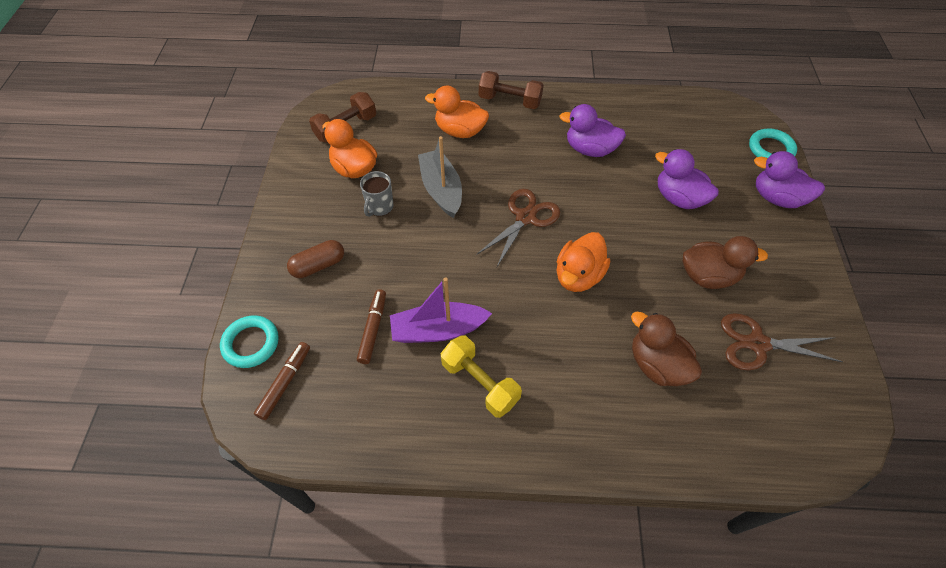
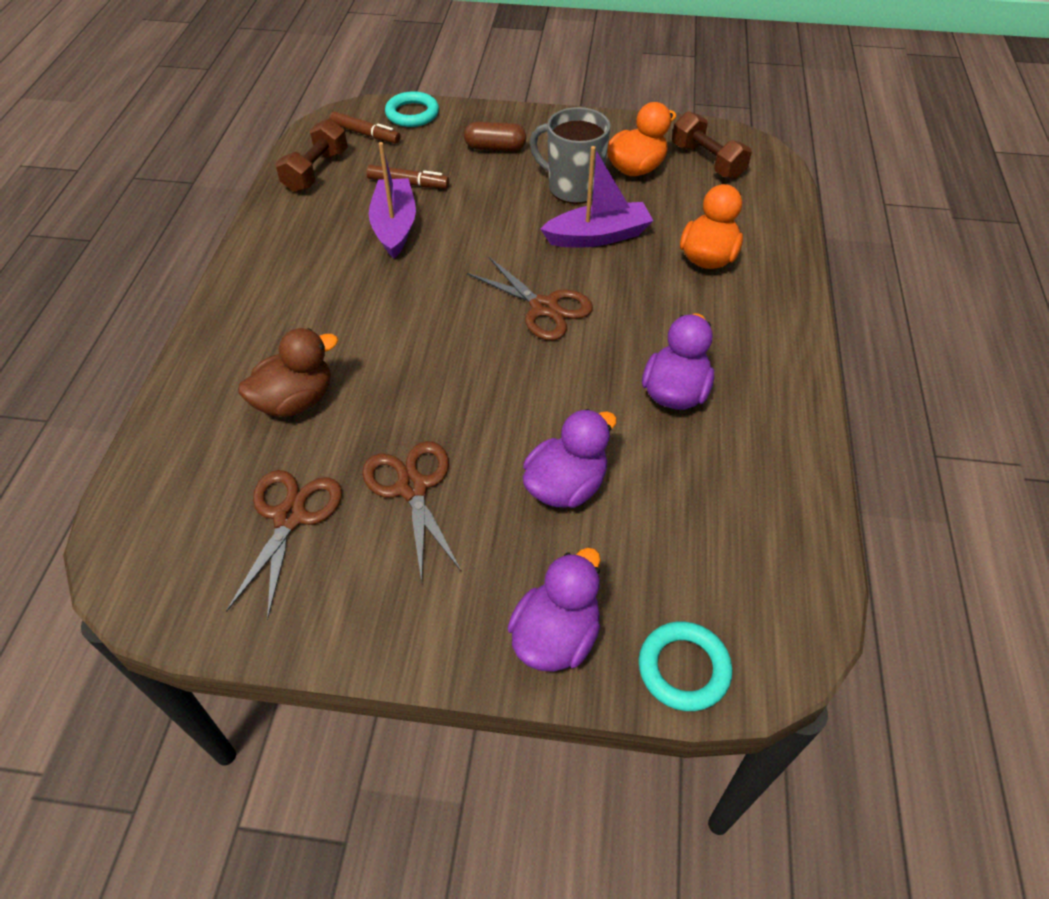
camera: 95 degrees right, 5 degrees down
brown capsule [287,240,344,278] -> brown capsule turned 60 degrees counterclockwise [464,122,526,151]
grey mug [360,171,393,217] -> grey mug [530,107,611,204], size x1.66
grey boat [418,136,462,218] -> purple boat [541,146,653,248]
yellow dumbbell [441,335,522,418] -> none
brown dumbbell [479,71,544,109] -> brown dumbbell moved to [276,119,348,192]
orange duck [557,232,610,292] -> none
brown duck [683,236,768,289] -> brown scissors [362,441,462,582]

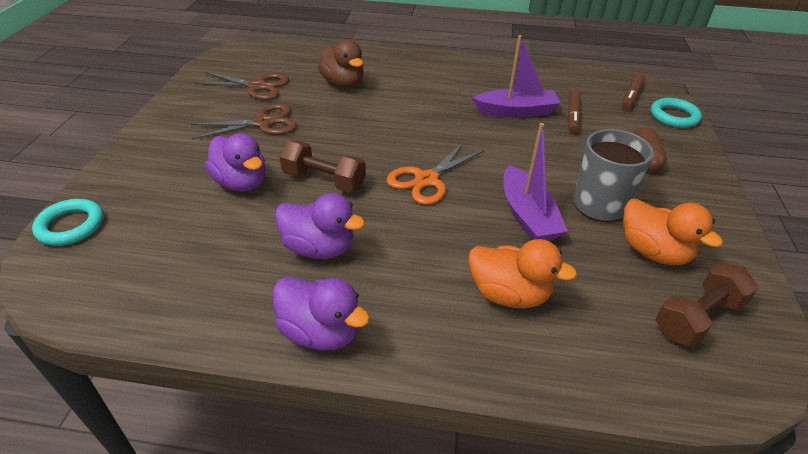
camera: 90 degrees right, 10 degrees down
brown dumbbell [276,119,348,192] -> brown dumbbell moved to [279,141,366,193]
brown scissors [467,256,593,340] -> orange scissors [387,142,484,205]
purple duck [507,548,601,672] -> purple duck moved to [272,277,370,351]

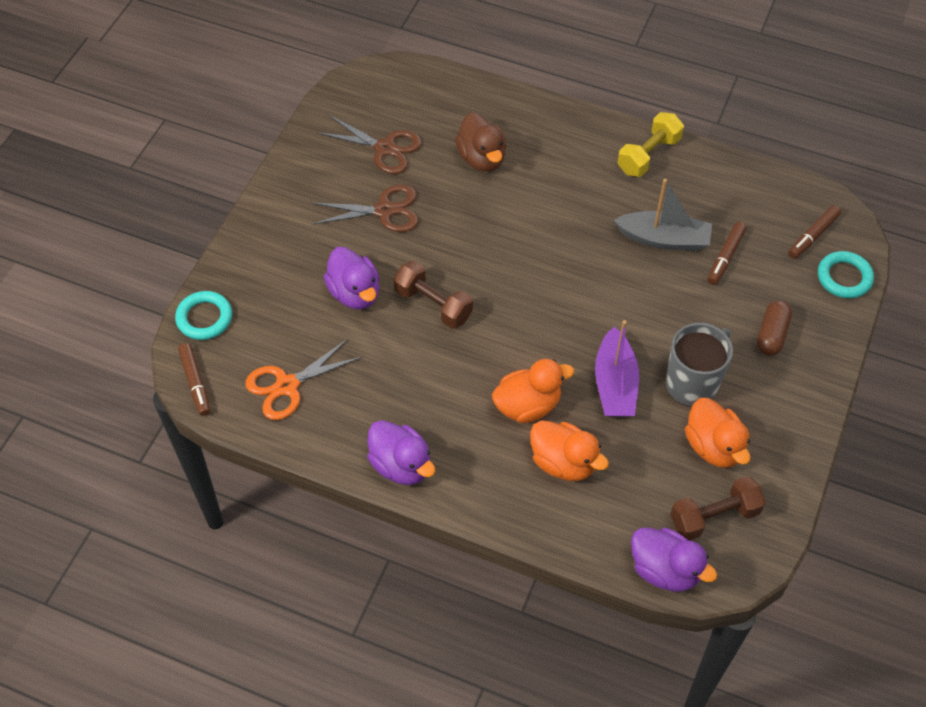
camera: 15 degrees right, 15 degrees up
purple duck [275,193,365,259] -> purple duck moved to [631,528,717,591]
orange scissors [387,142,484,205] -> orange scissors moved to [245,338,362,420]
purple boat [472,35,561,118] -> grey boat [614,179,712,251]
none -> brown marker [178,343,210,416]
none -> orange duck [492,359,574,423]
none -> yellow dumbbell [617,112,684,177]

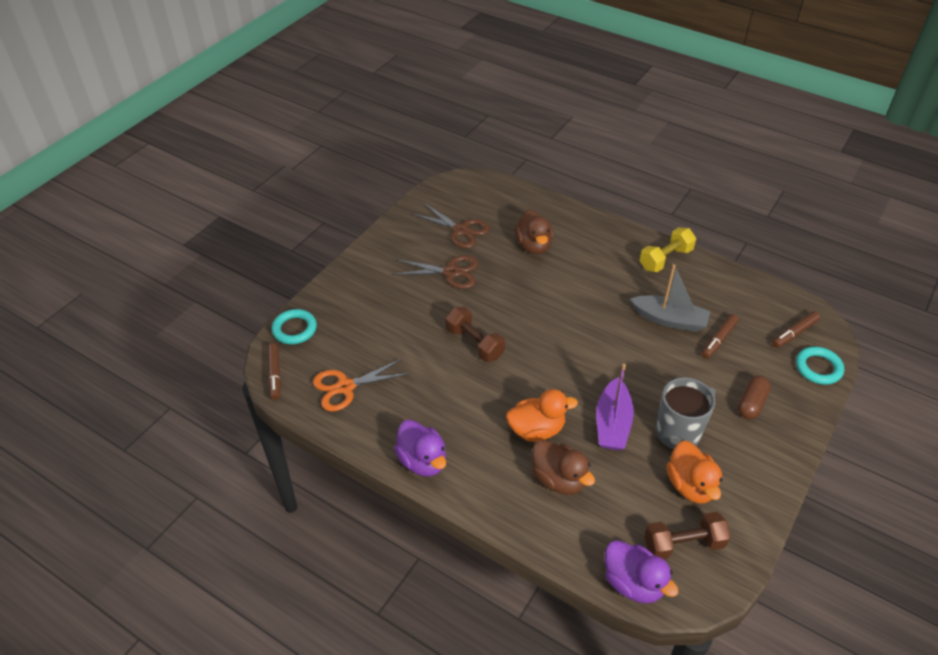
camera: 10 degrees right, 10 degrees down
purple duck [324,247,379,309] -> none
orange duck [530,420,609,481] -> brown duck [532,439,595,495]

